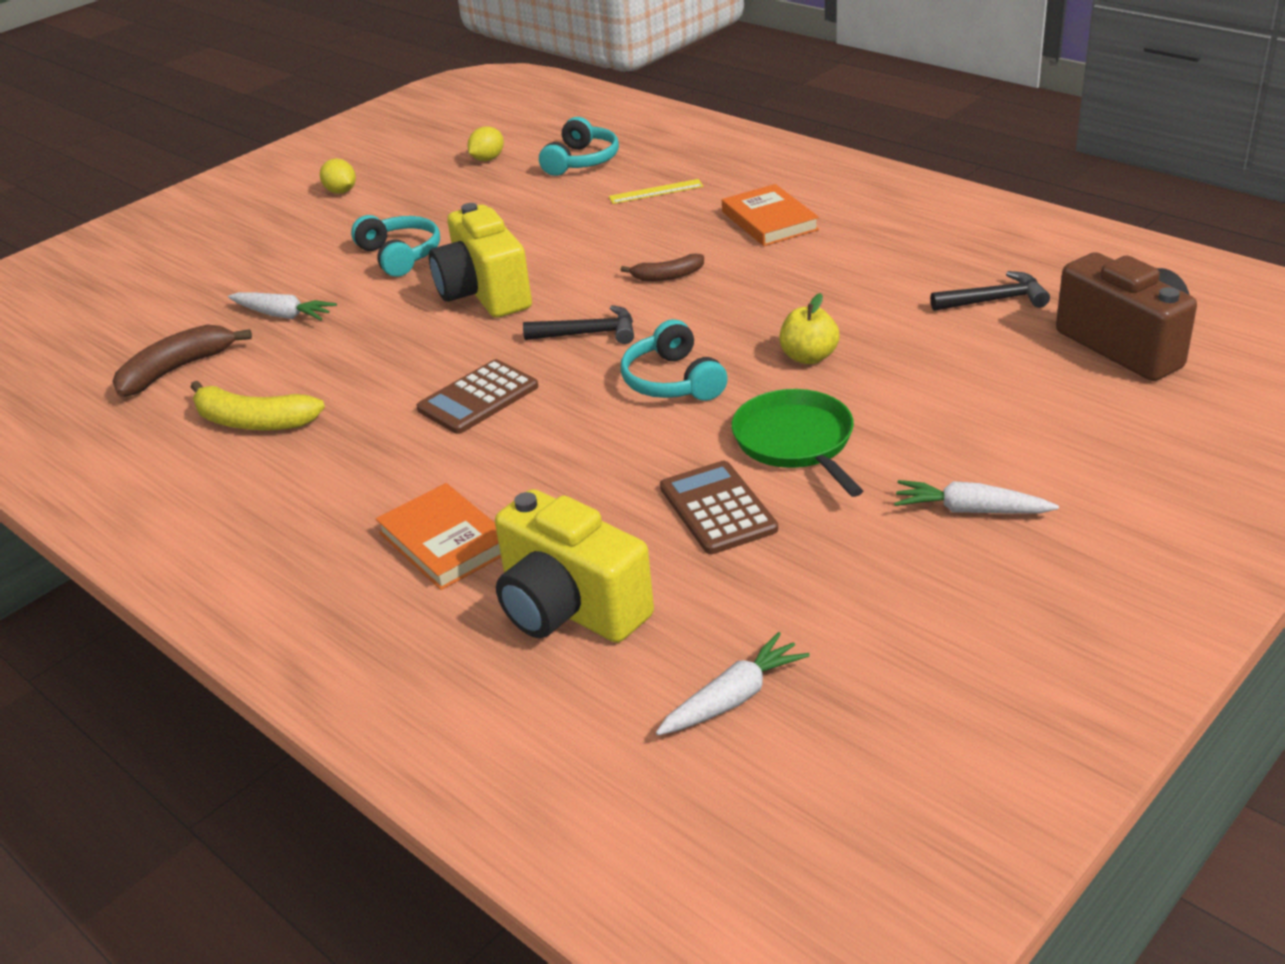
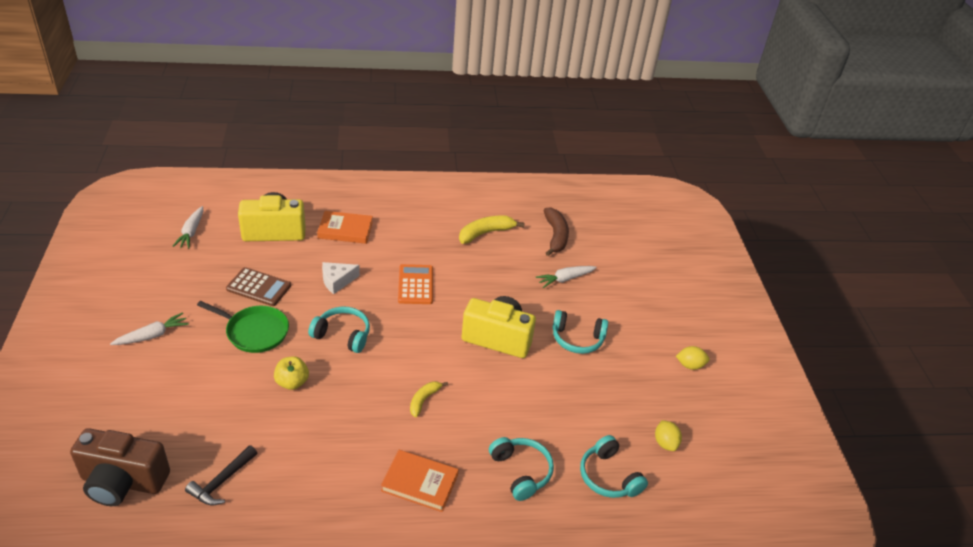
camera: 125 degrees right, 5 degrees up
brown calculator [416,359,538,434] -> orange calculator [398,264,433,304]
black hammer [523,305,634,344] -> none
yellow ruler [609,179,704,204] -> turquoise headphones [489,437,554,501]
brown banana [621,254,704,281] -> yellow banana [410,381,448,417]
none -> white cheese [322,262,360,294]

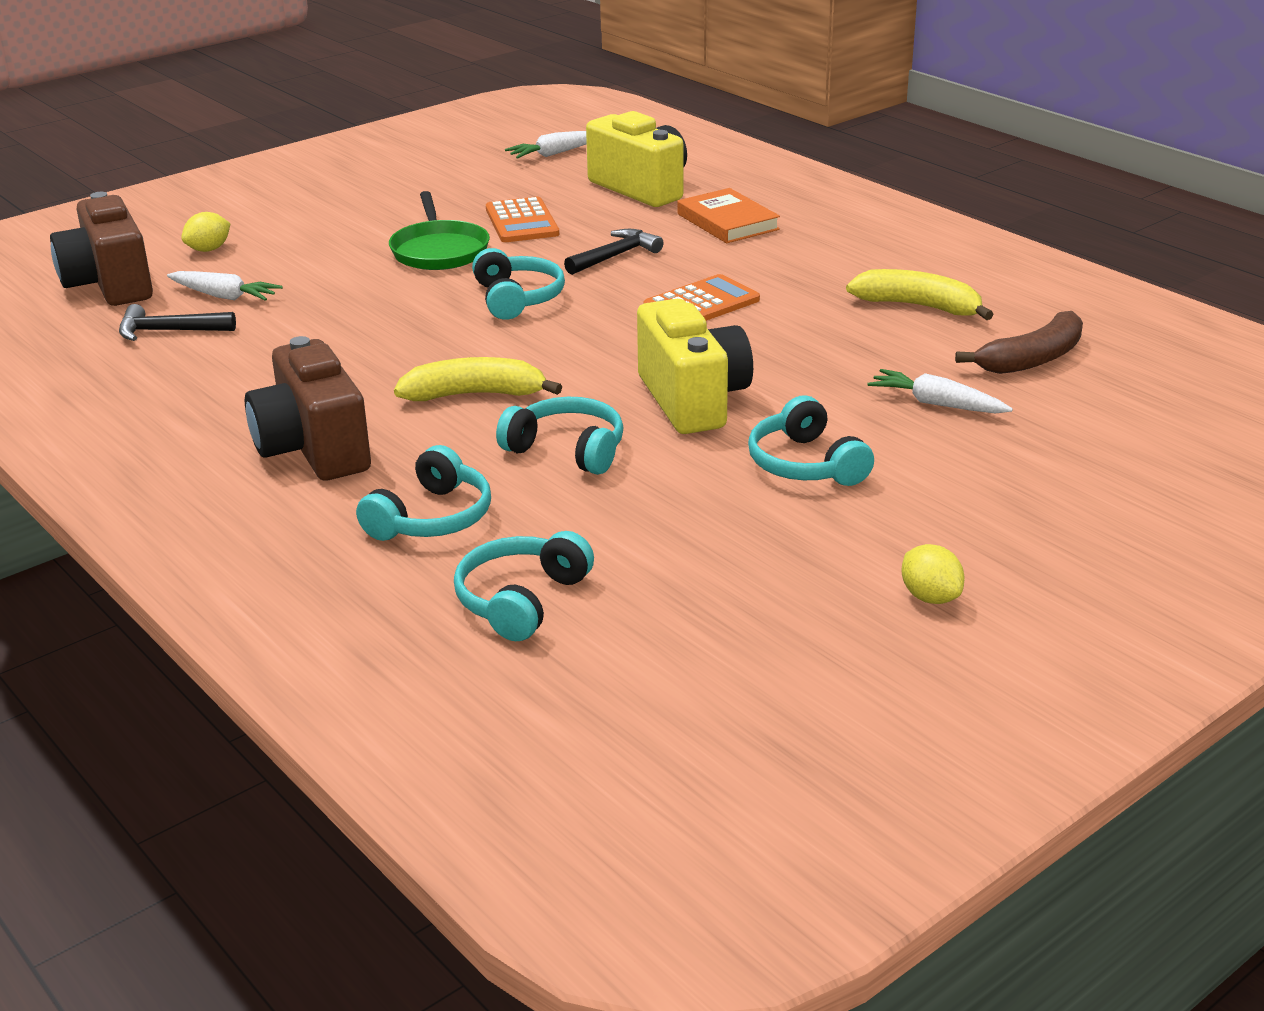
camera: 60 degrees right, 10 degrees down
white carrot [110,312,189,345] -> white carrot moved to [167,271,283,301]
brown calculator [226,267,291,306] -> orange calculator [486,197,559,242]
yellow apple [274,356,309,390] -> none
white cheese [322,262,360,294] -> black hammer [564,229,663,275]
orange book [381,450,459,512] -> brown camera [245,336,371,480]
yellow banana [410,381,448,417] -> yellow banana [394,357,562,401], size x1.64
yellow lemon [655,420,682,451] -> yellow lemon moved to [181,212,231,252]
none -> turquoise headphones [496,397,623,475]

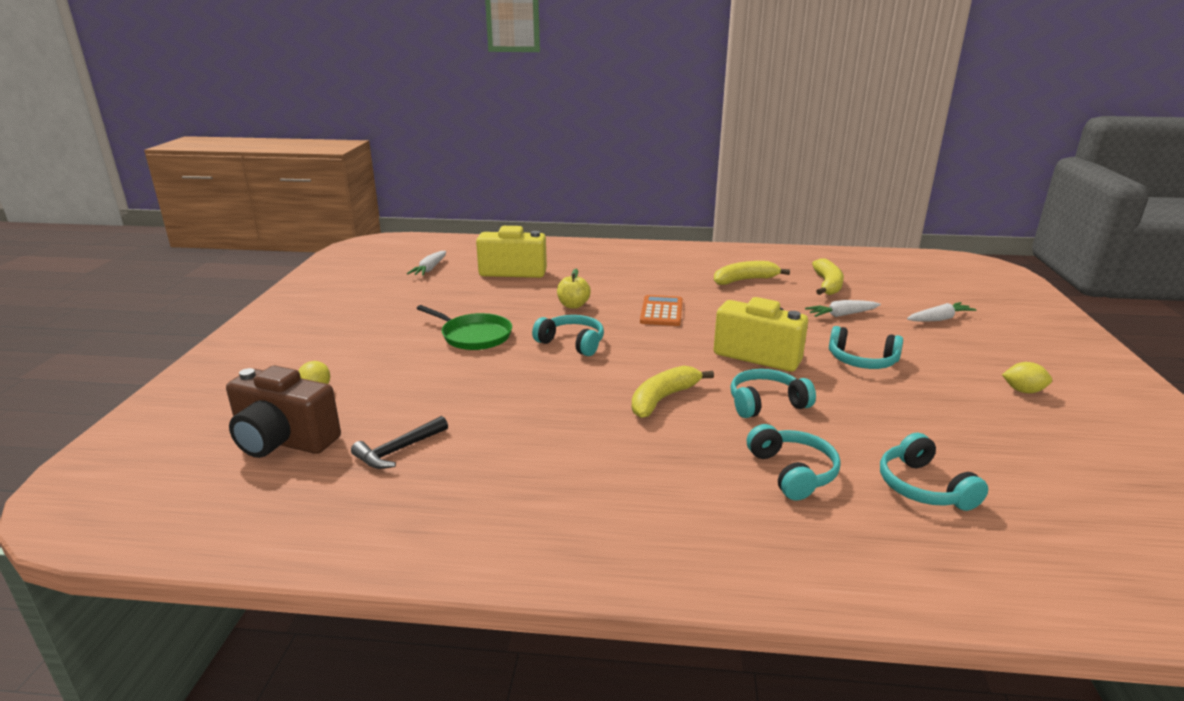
camera: 45 degrees left, 5 degrees down
white carrot [167,271,283,301] -> white carrot moved to [907,302,977,322]
brown camera [245,336,371,480] -> none
orange calculator [486,197,559,242] -> none
black hammer [564,229,663,275] -> yellow apple [557,269,591,309]
orange book [677,188,780,243] -> none
brown banana [955,311,1083,374] -> yellow banana [812,258,844,295]

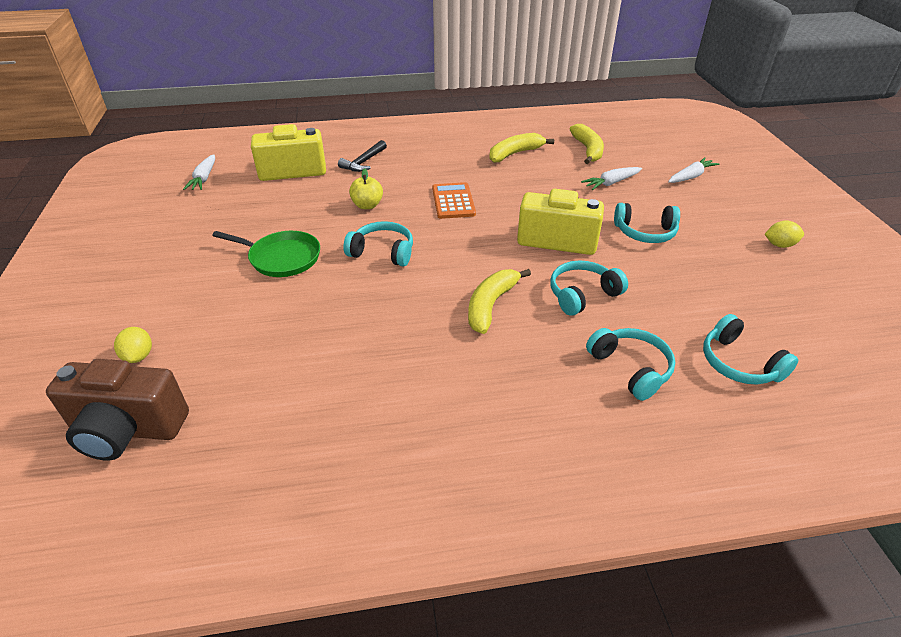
camera: 15 degrees left, 15 degrees up
black hammer [351,416,448,469] -> black hammer moved to [338,140,387,172]

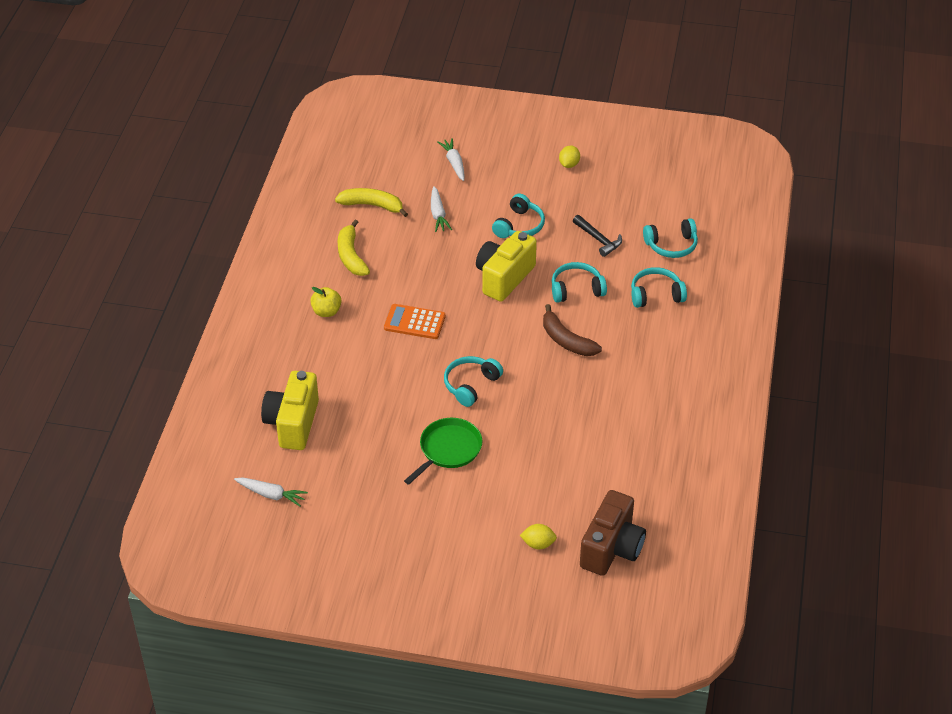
camera: 70 degrees left, 5 degrees up
black hammer [338,140,387,172] -> black hammer moved to [573,215,622,257]
yellow apple [349,168,383,209] -> yellow apple moved to [310,287,341,317]
yellow banana [468,269,531,334] -> brown banana [543,304,602,356]
turquoise headphones [550,260,628,316] -> turquoise headphones turned 90 degrees clockwise [552,262,607,303]

